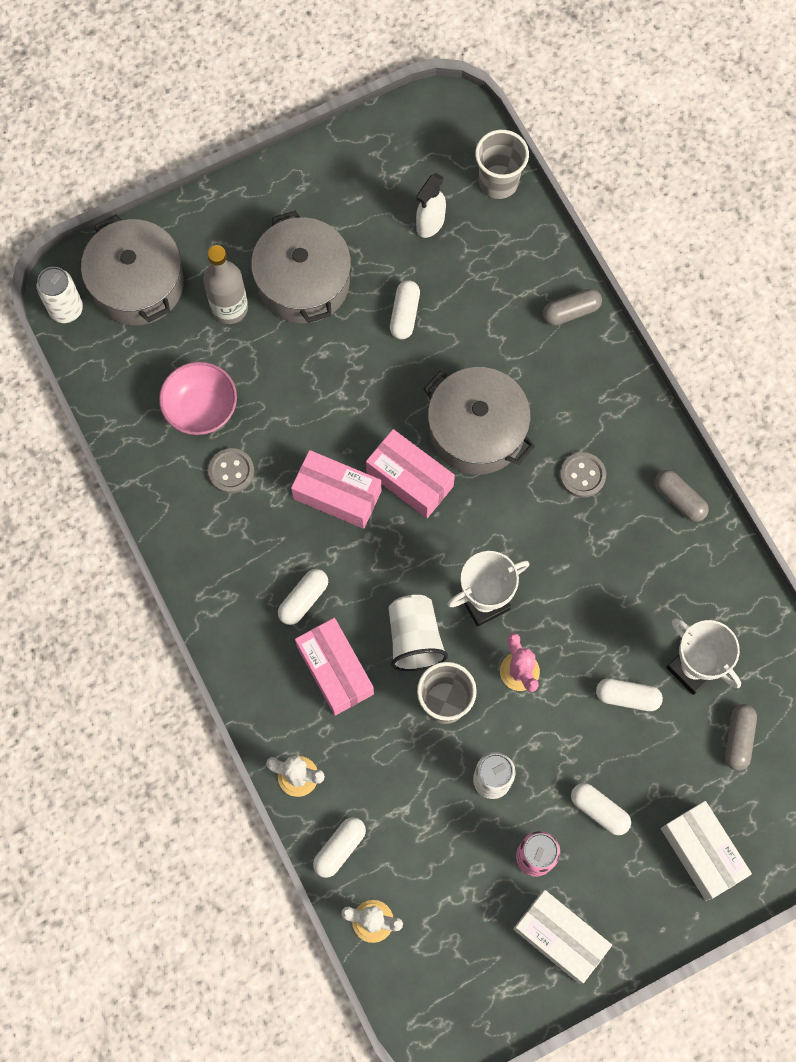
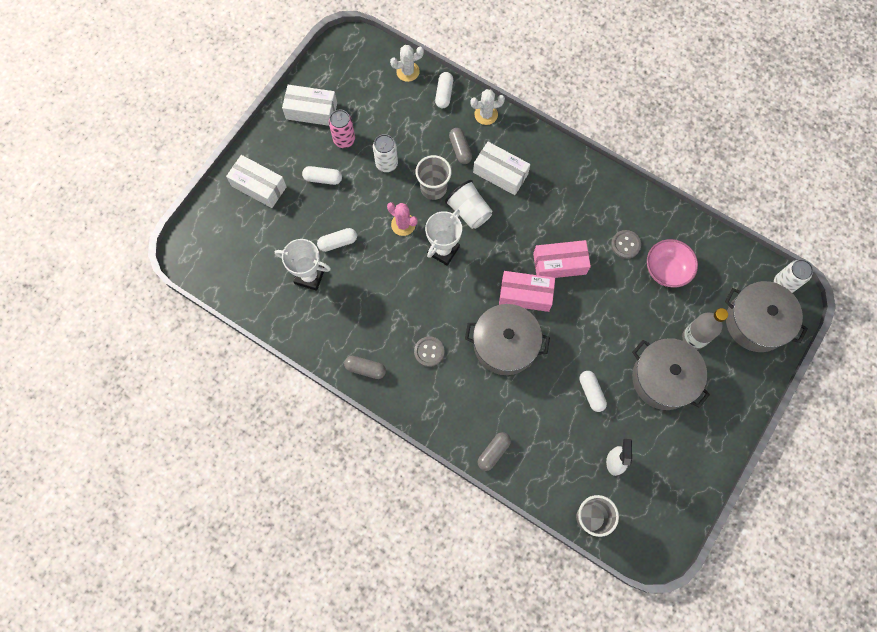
camera: 150 degrees right, 0 degrees up
white capsule [278,569,328,625] -> none
pink box [295,618,374,716] -> white box [473,142,530,195]
grey capsule [725,704,757,771] -> grey capsule moved to [449,128,472,164]

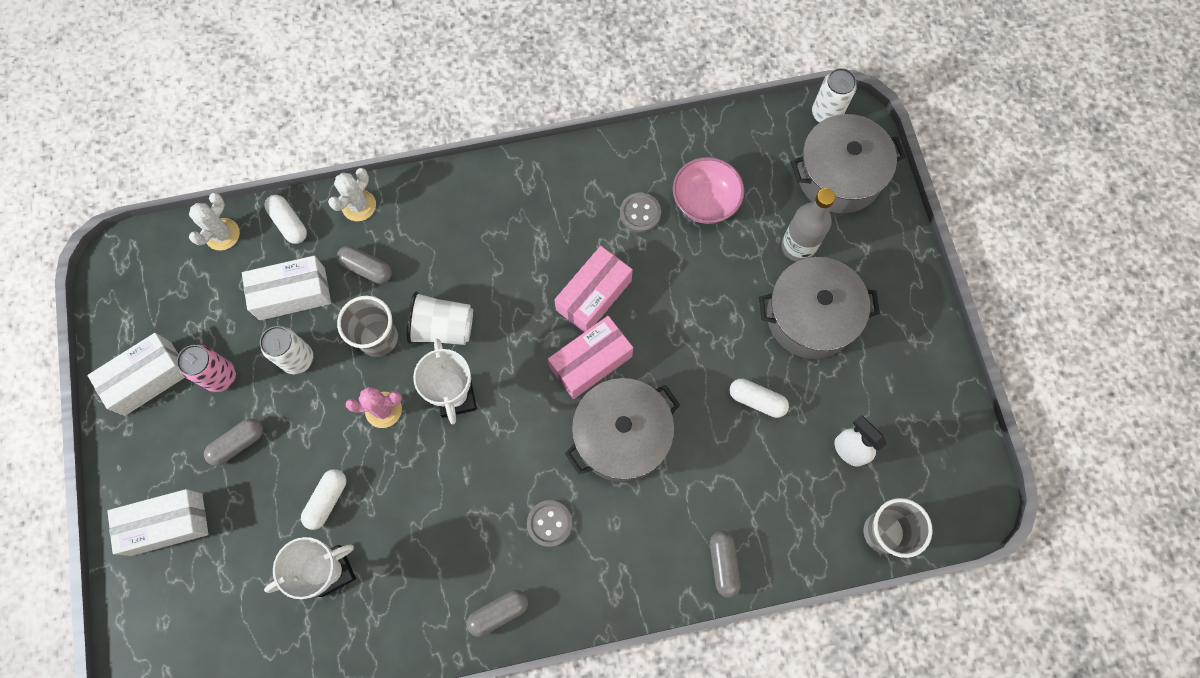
camera: 45 degrees left, 0 degrees up
white capsule [302,166,342,185] -> grey capsule [204,418,263,466]
white box [473,142,530,195] -> white box moved to [242,256,331,320]

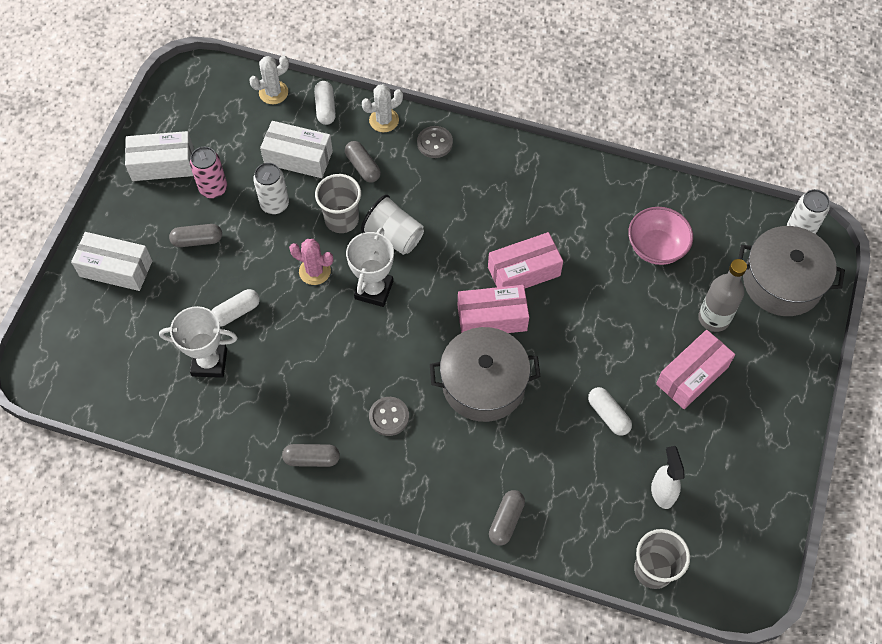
camera: 30 degrees right, 10 degrees down
grey button [620,193,661,233] -> grey button moved to [417,126,453,158]
grey pot [759,257,880,359] -> pink box [656,330,735,409]

